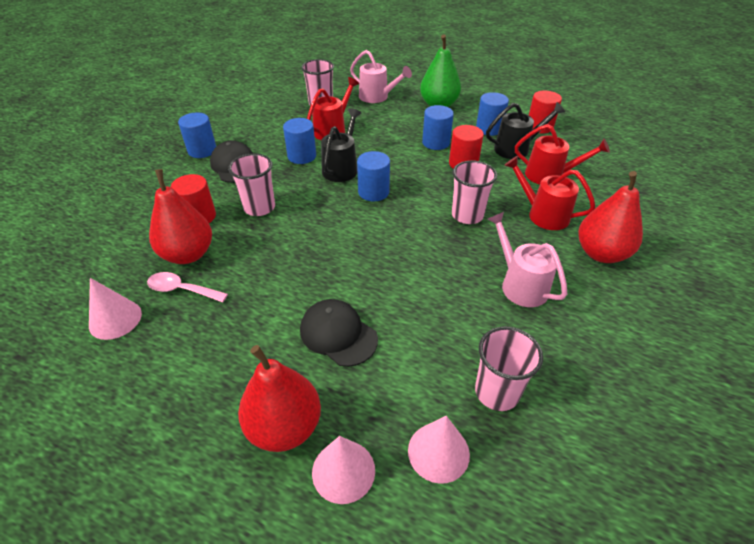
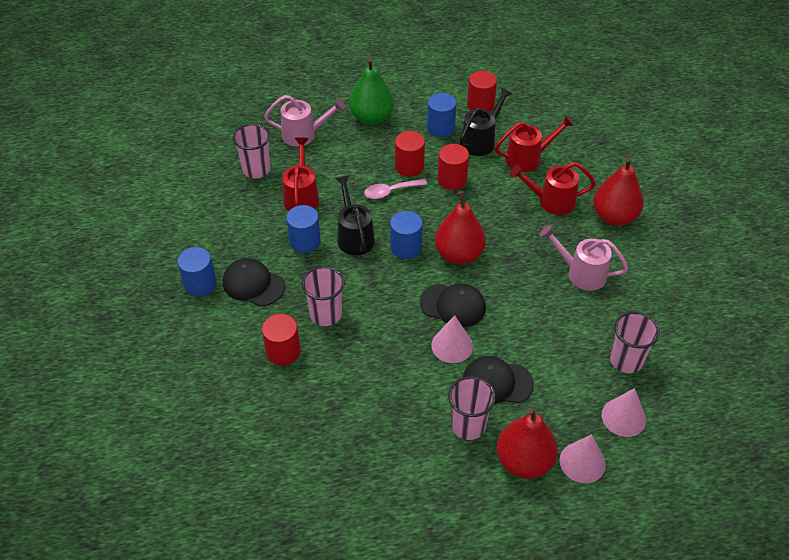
camera: 35 degrees left, 5 degrees up
pink cone [89,278,142,340] -> pink cone moved to [431,315,473,363]
pink spoon [147,272,228,302] -> pink spoon moved to [364,179,427,199]
red pear [149,169,212,264] -> red pear moved to [435,191,486,265]
blue cylinder [422,105,454,150] -> red cylinder [395,131,425,177]
pink cup [452,160,497,224] -> pink cup moved to [448,376,496,440]
none -> black cap [420,283,486,328]

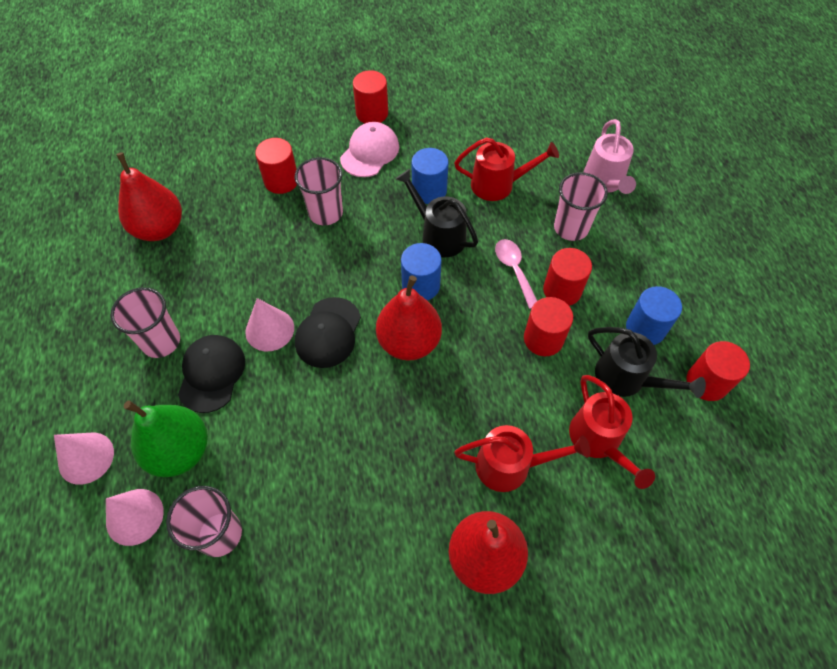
camera: 90 degrees right, 10 degrees up
blue cylinder [177,247,217,297] -> red cylinder [353,70,388,123]
black cap [223,258,285,306] -> pink cap [340,122,399,177]
pink cup [233,124,271,178] -> pink cup moved to [554,172,608,241]
black watering can [335,176,375,255] -> black watering can turned 120 degrees counterclockwise [396,169,478,257]
green pear [349,58,394,125] -> green pear moved to [124,400,208,477]
red pear [497,407,558,479] -> red pear moved to [116,152,182,241]
red watering can [510,162,596,215] -> red watering can turned 90 degrees clockwise [454,425,590,492]
pink watering can [540,225,629,291] -> none

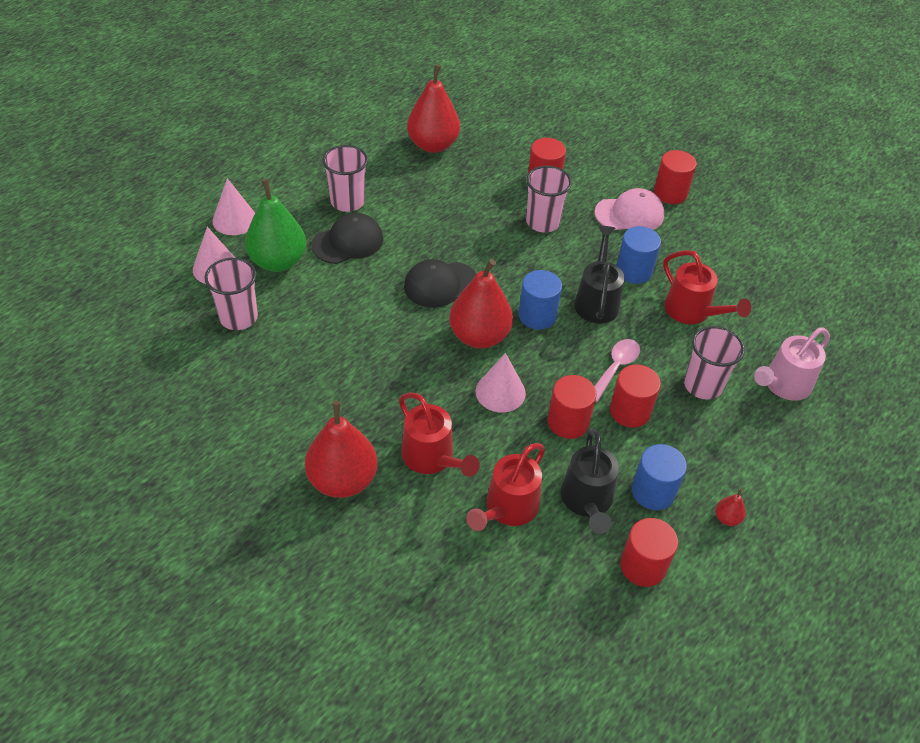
camera: 50 degrees right, 10 degrees down
pink cone [245,298,294,351] -> pink cone moved to [476,353,526,413]
none -> red pear [715,489,746,526]

